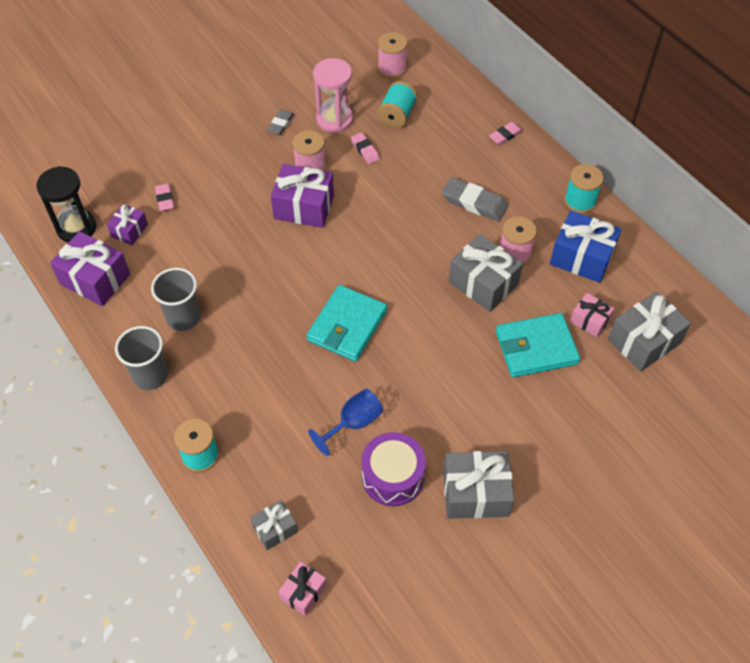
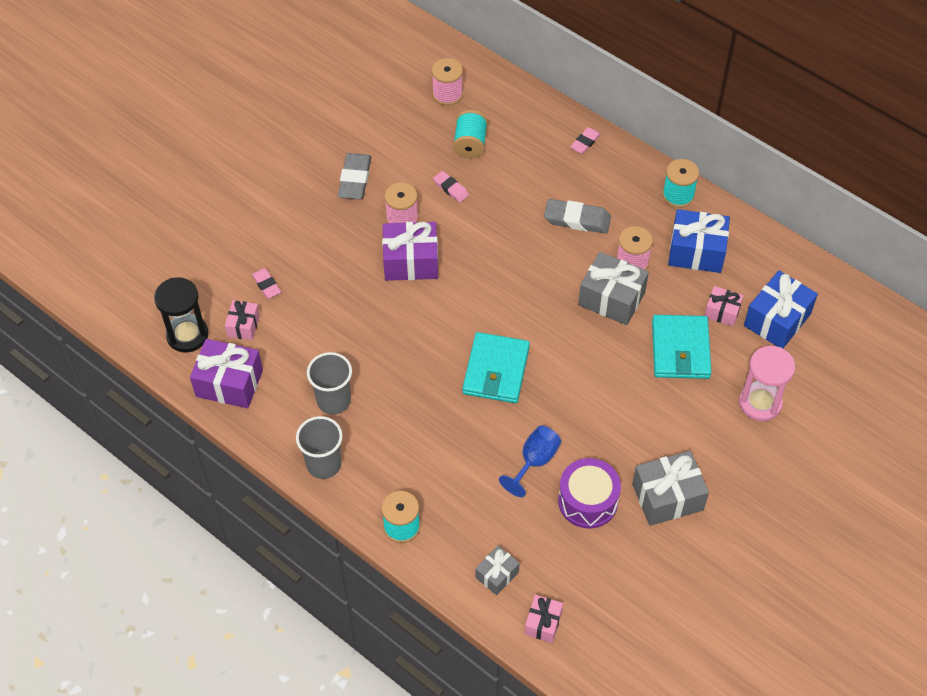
camera: 15 degrees left, 0 degrees up
purple gift [107,204,148,245] -> pink gift [225,300,260,340]
grey eraser [267,110,294,135] -> grey eraser [338,153,371,199], size x1.69
pink hourglass [313,58,353,133] -> pink hourglass moved to [739,346,795,421]
turquoise wallet [496,313,580,377] -> turquoise wallet turned 60 degrees counterclockwise [652,315,712,379]
grey gift [608,291,691,372] -> blue gift [744,271,818,349]

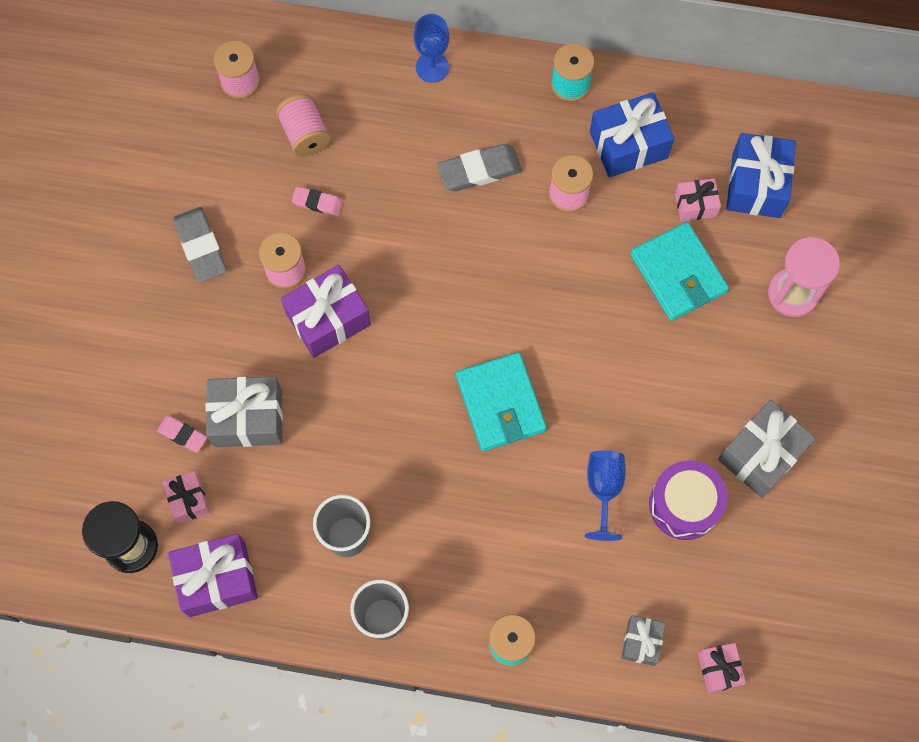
camera: 30 degrees left, 15 degrees up
turquoise spool [453,110,488,159] -> pink spool [276,94,331,157]
pink eraser [570,127,601,154] -> blue goblet [414,14,449,83]
grey gift [578,252,649,325] -> grey gift moved to [206,376,283,447]

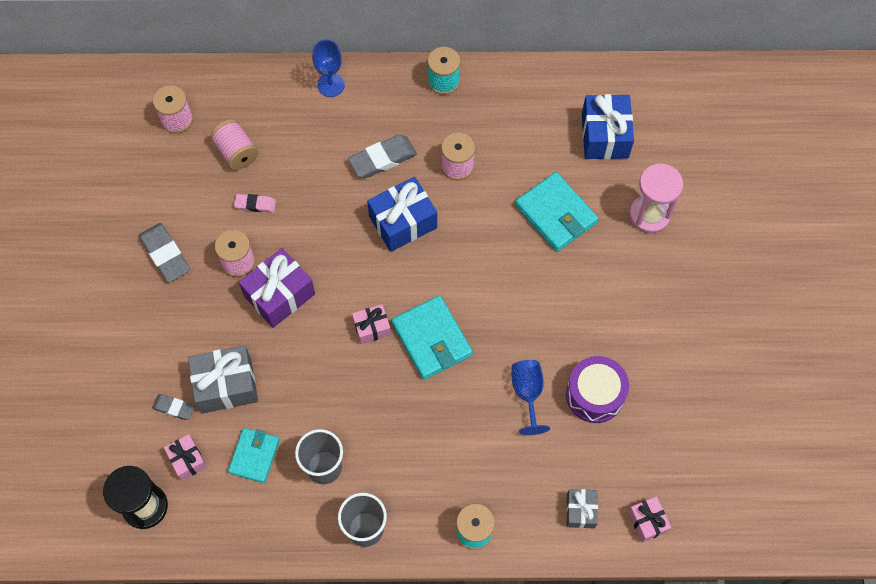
camera: 10 degrees left, 5 degrees down
pink eraser [157,416,207,453] -> grey eraser [152,394,195,420]
purple gift [168,534,258,617] -> none
blue gift [590,92,674,177] -> blue gift moved to [367,177,437,252]
pink gift [675,178,721,222] -> pink gift moved to [352,304,391,344]
grey gift [718,400,816,498] -> none
none -> turquoise wallet [228,428,280,483]

